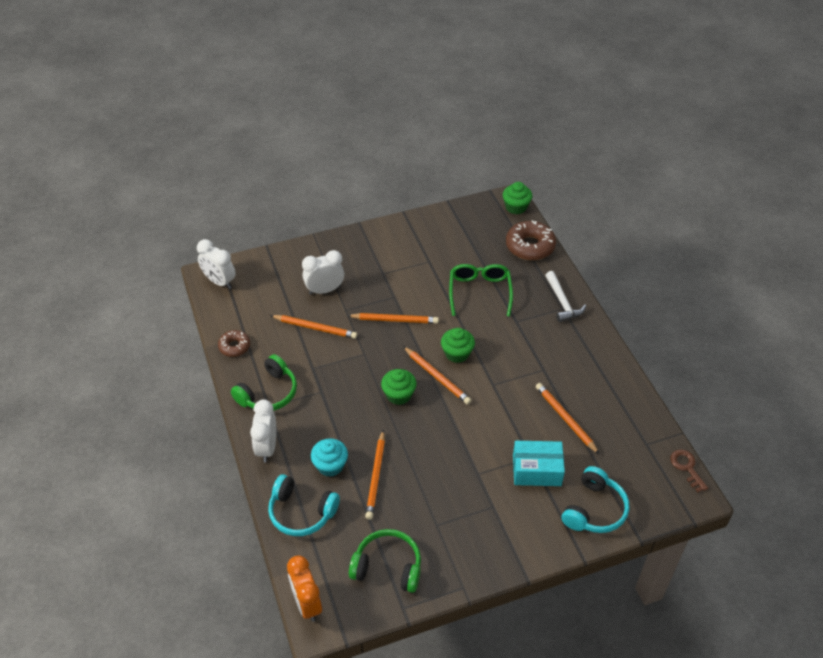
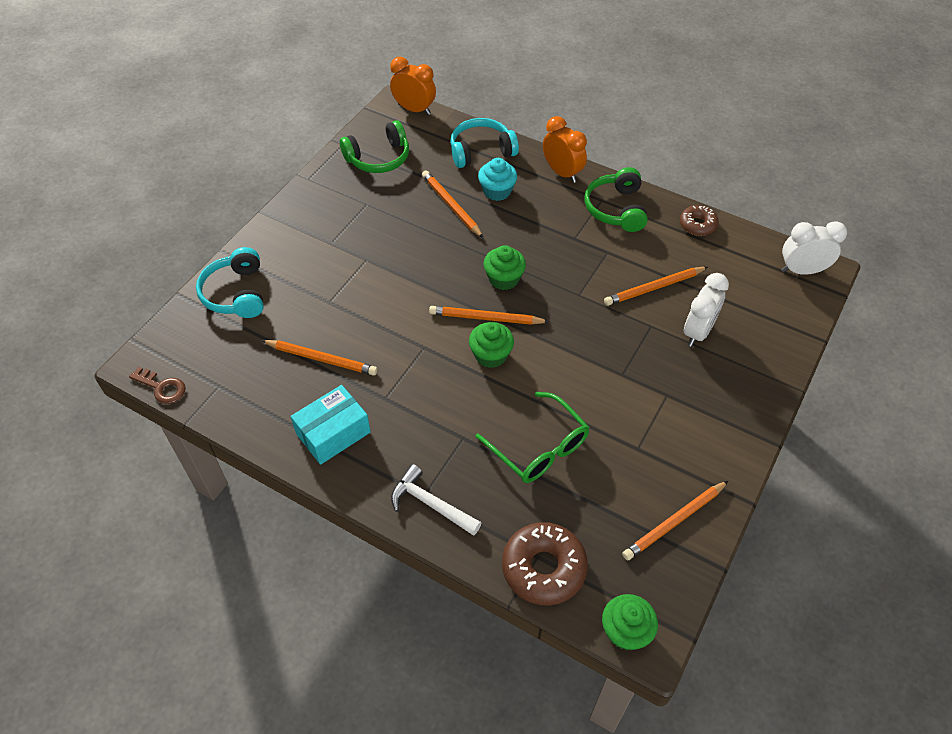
camera: 140 degrees right, 5 degrees up
white clock [250,399,276,463] -> orange clock [543,116,587,183]
orange pencil [347,313,439,324] -> orange pencil moved to [622,481,728,560]
turquoise box [513,441,565,486] -> turquoise box moved to [291,385,371,465]

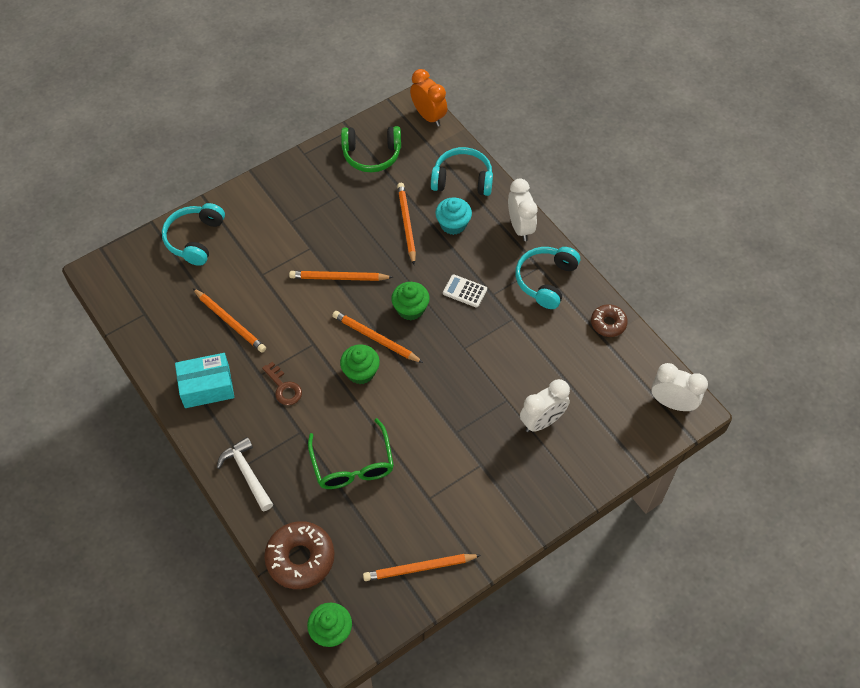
camera: 25 degrees right, 5 degrees up
brown key [129,367,186,404] -> brown key moved to [262,362,302,405]
orange clock [543,116,587,183] -> white clock [508,179,537,241]
green headphones [584,167,648,232] -> turquoise headphones [516,247,580,309]
orange pencil [604,267,708,306] -> orange pencil moved to [289,271,393,281]
none -> white calculator [443,274,487,308]

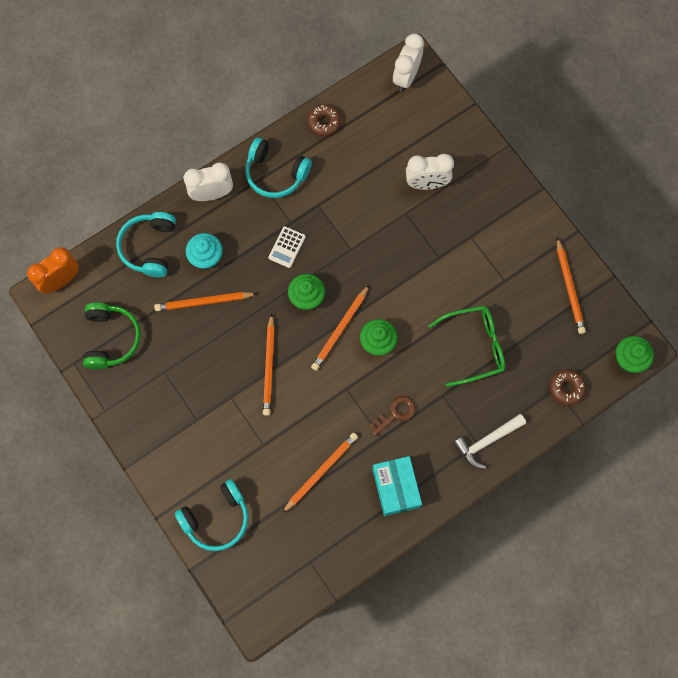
camera: 90 degrees left, 15 degrees up
turquoise headphones [162,203,225,266] -> turquoise headphones turned 45 degrees counterclockwise [175,479,249,551]
brown donut [264,521,334,589] -> brown donut [550,370,586,405], size x0.59
white clock [520,379,570,432] -> white clock turned 120 degrees clockwise [406,154,454,190]

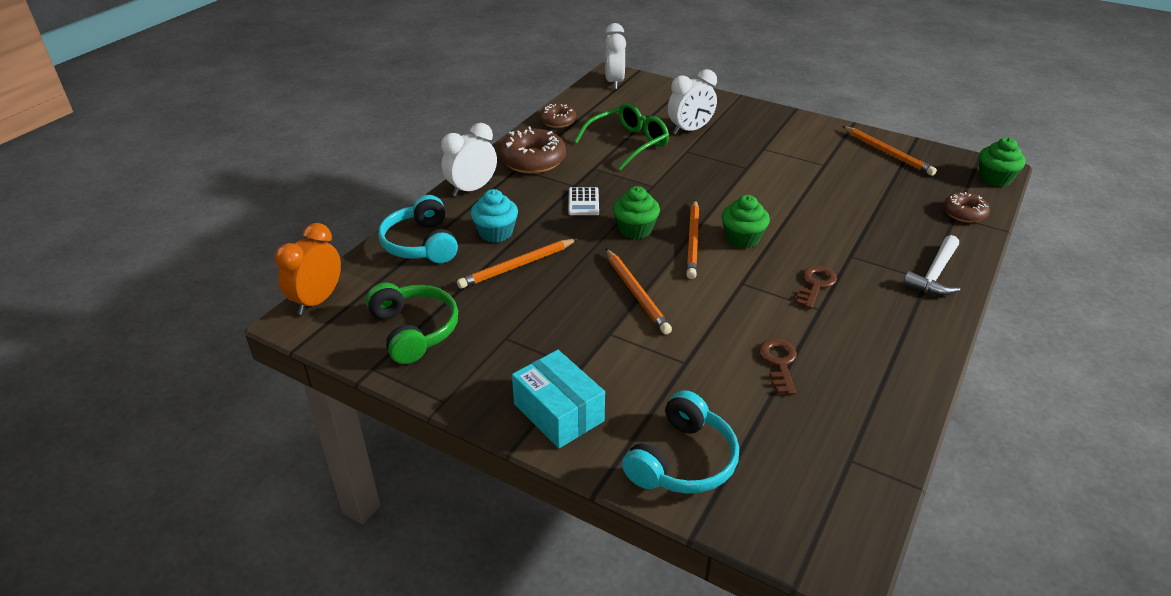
camera: 25 degrees left, 35 degrees down
turquoise headphones [245,137,312,198] -> brown donut [499,126,566,174]
orange pencil [282,433,358,513] -> brown key [759,339,797,395]
turquoise box [372,456,422,516] -> turquoise box moved to [512,350,605,448]
green glasses [428,306,505,387] -> green glasses moved to [574,102,669,170]

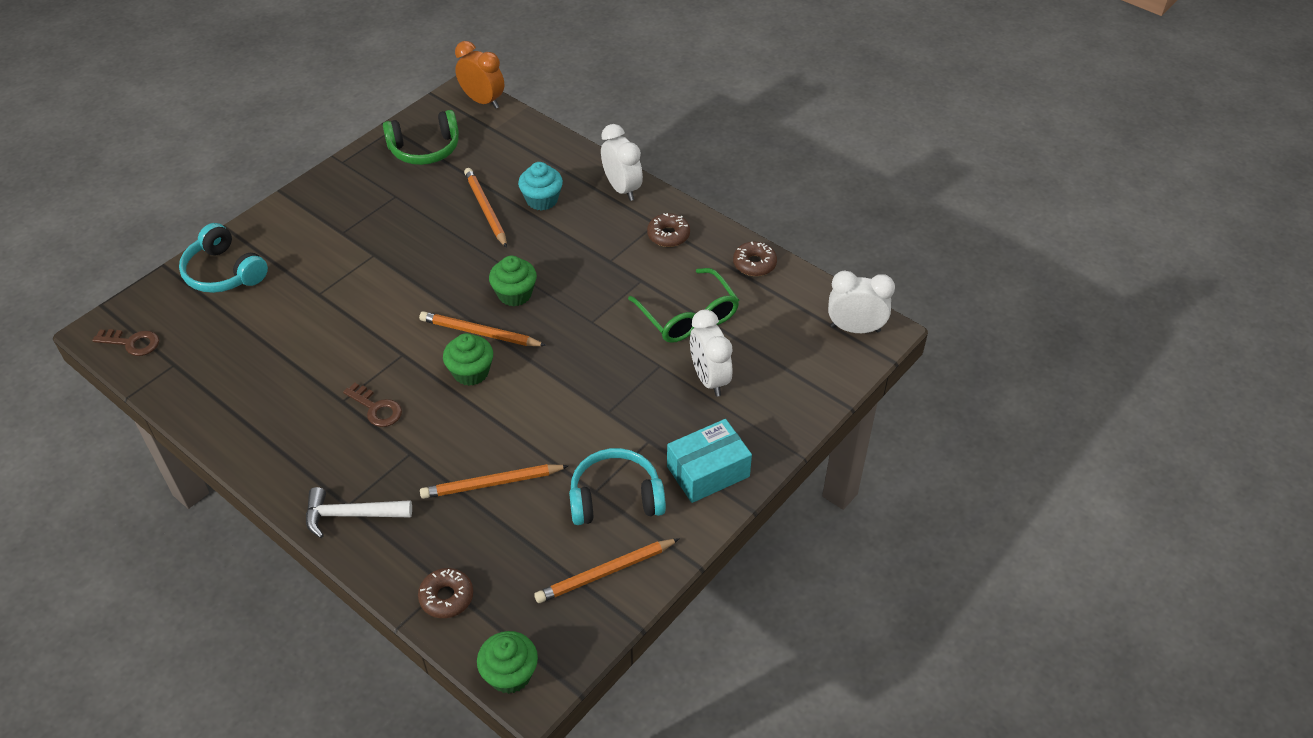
camera: 100 degrees right, 10 degrees up
turquoise headphones [378,195,458,263] -> turquoise headphones moved to [569,448,666,525]
brown donut [499,126,566,174] -> brown donut [647,213,690,247], size x0.59
turquoise box [512,350,605,448] -> turquoise box moved to [667,419,752,503]
white calculator [568,187,599,215] -> none
orange pencil [606,249,672,335] -> orange pencil moved to [420,464,568,499]
brown key [759,339,797,395] -> brown key moved to [92,329,159,356]
white hammer [903,235,960,296] -> white hammer turned 45 degrees counterclockwise [306,487,412,538]

